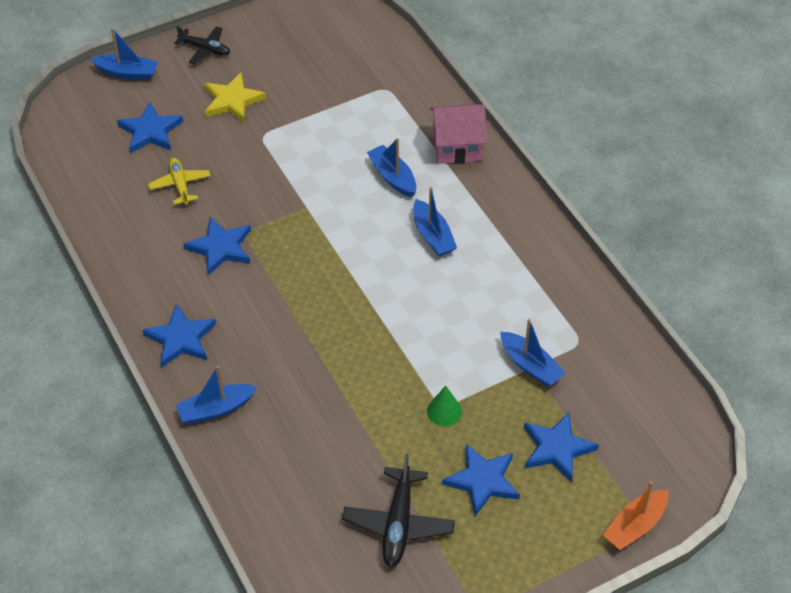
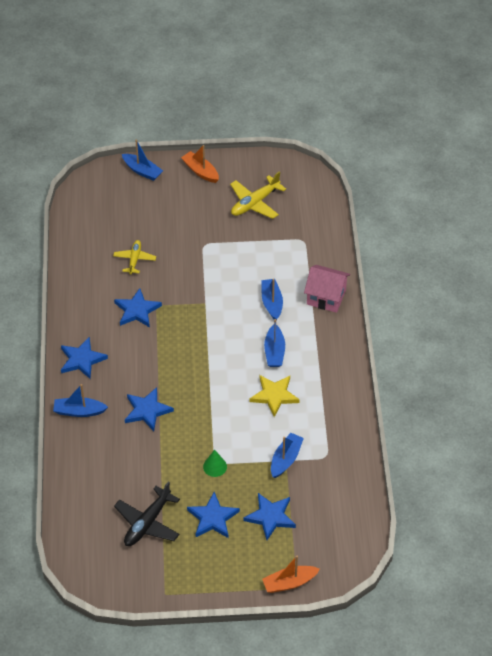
camera: 25 degrees right, 0 degrees up
blue star [117,102,183,153] -> blue star moved to [125,387,174,431]
black plane [174,26,230,65] -> orange boat [181,145,219,183]
yellow star [204,73,266,123] -> yellow star moved to [250,375,300,417]
blue boat [500,319,566,386] -> blue boat turned 135 degrees counterclockwise [271,433,304,478]
none -> yellow plane [230,171,286,219]

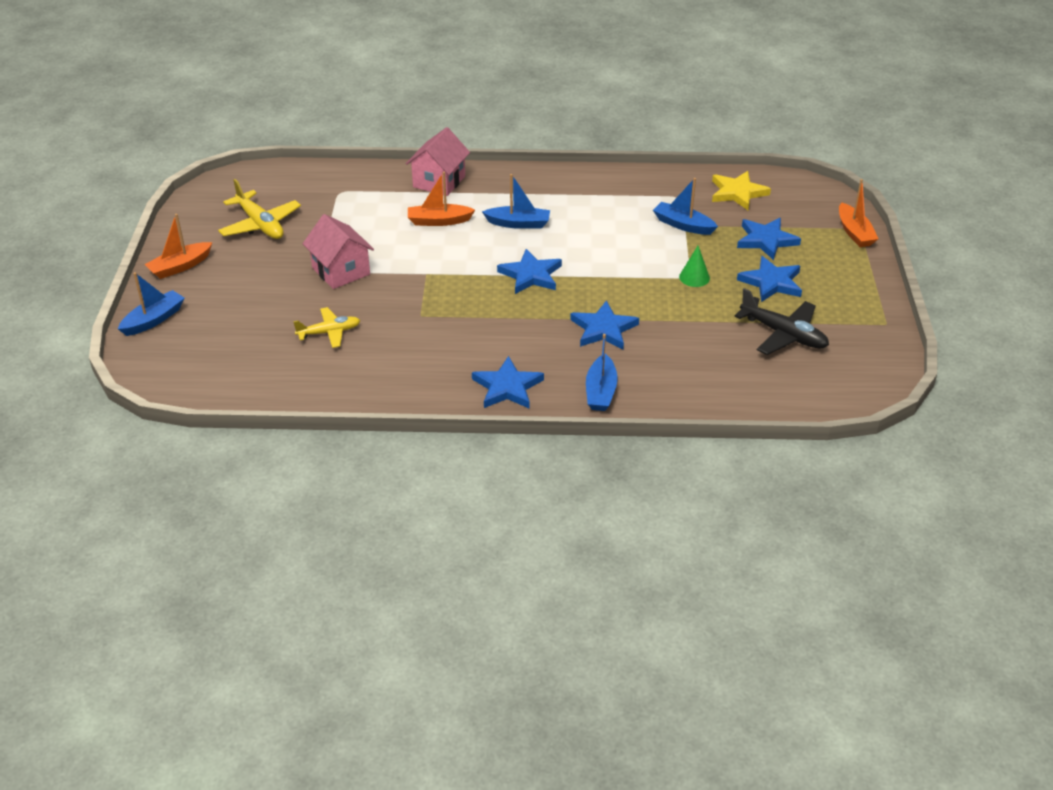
camera: 85 degrees left, 10 degrees down
yellow plane [113,240,156,275] -> yellow plane turned 150 degrees clockwise [293,307,360,348]
blue star [114,288,162,327] -> blue star moved to [497,249,562,294]
yellow star [250,375,300,417] -> yellow star moved to [712,171,771,210]
blue boat [262,279,283,320] -> orange boat [408,172,475,226]
none -> pink house [303,214,374,289]

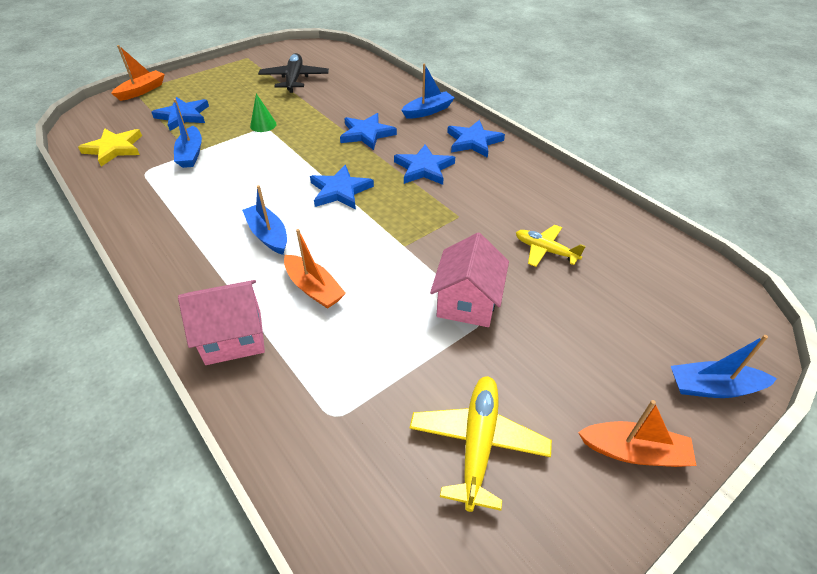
camera: 130 degrees left, 5 degrees up
blue star [737,256,802,302] -> blue star moved to [394,144,455,185]

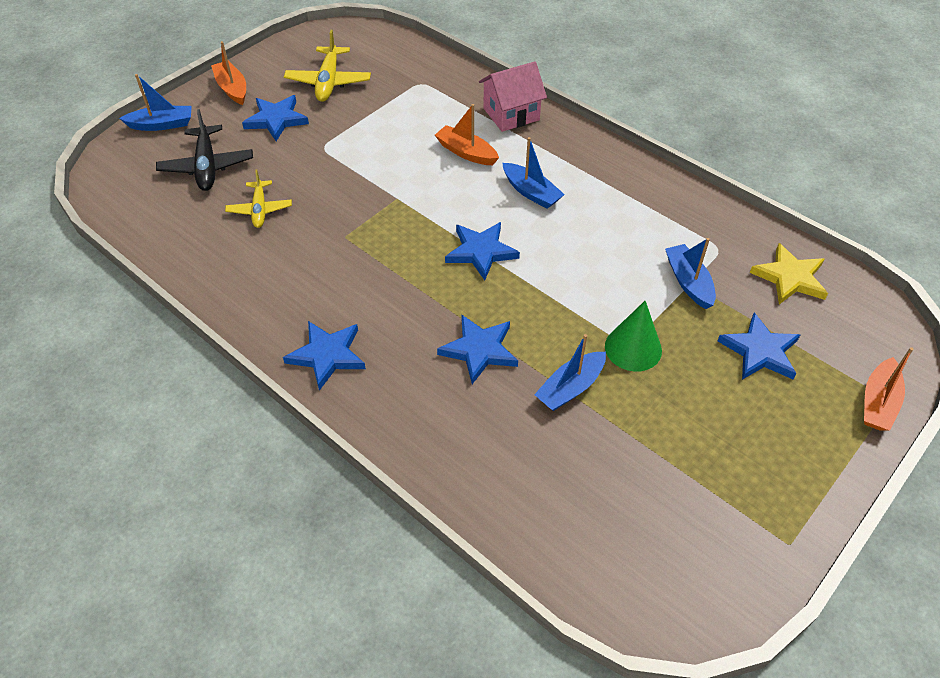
camera: 170 degrees right, 5 degrees up
green cone [250,93,276,132] -> green cone [605,301,662,372], size x1.51
black plane [258,53,329,93] -> black plane moved to [156,109,253,191]
blue star [394,144,455,185] -> blue star moved to [242,95,309,141]
blue boat [401,63,455,119] -> blue boat moved to [534,334,606,411]
pink house [430,233,509,327] -> none
yellow plane [516,225,586,267] -> yellow plane turned 60 degrees clockwise [225,170,292,228]
orange boat [578,400,696,467] -> orange boat turned 60 degrees clockwise [211,41,246,105]

